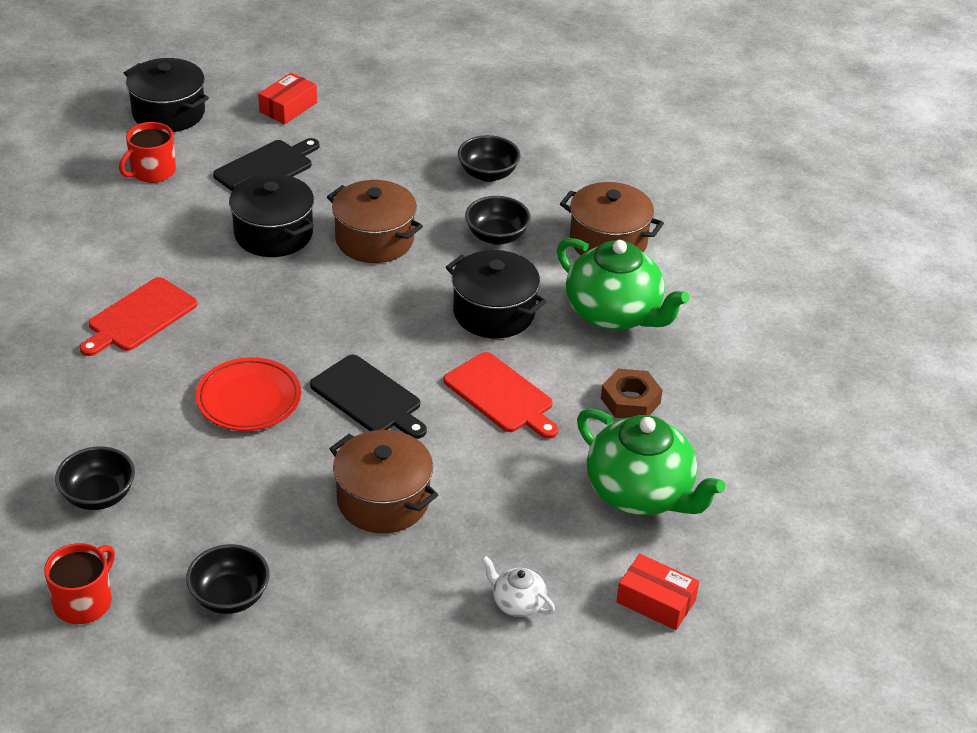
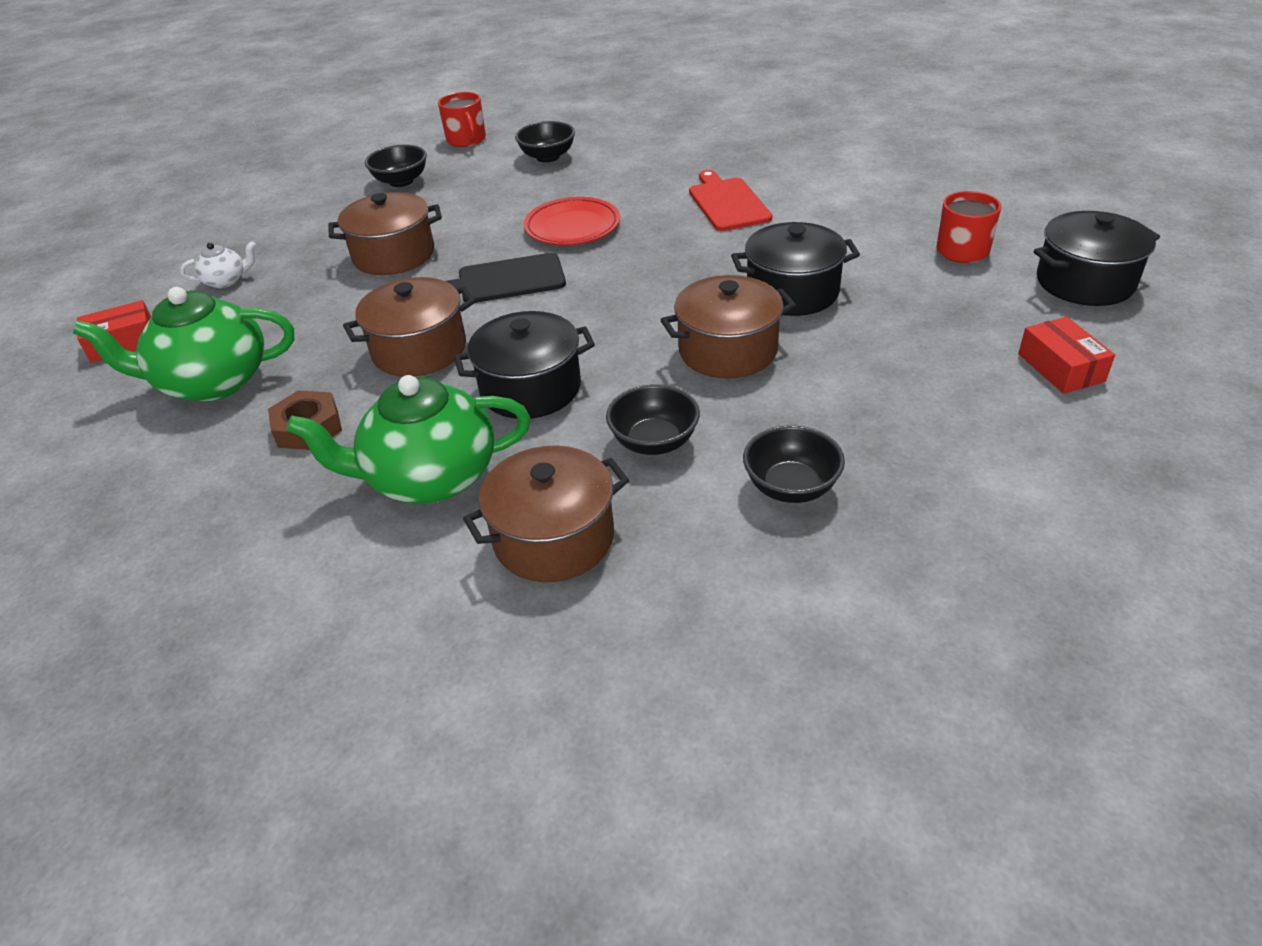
camera: 130 degrees right, 0 degrees up
black cutting board [213,138,320,191] -> none
red cutting board [444,352,558,439] -> brown pot [343,277,475,376]

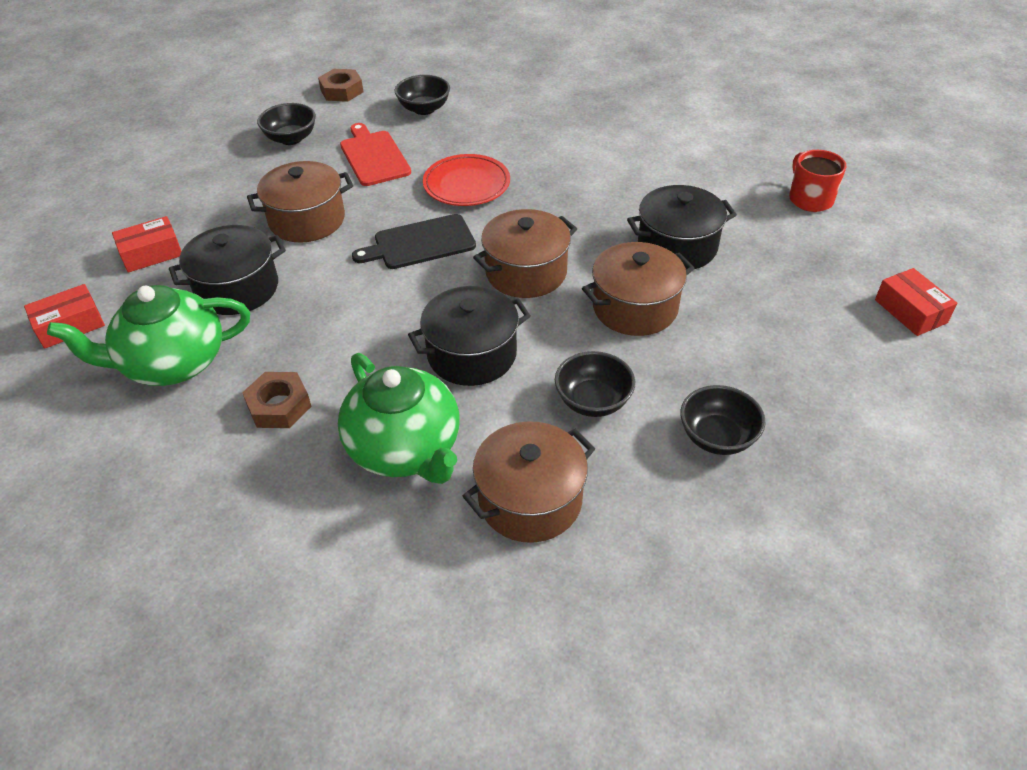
camera: 10 degrees left, 5 degrees up
white teapot [180,241,256,288] -> red box [112,216,182,273]
green teapot [286,375,530,504] -> green teapot turned 105 degrees counterclockwise [338,353,459,484]
brown pot [343,277,475,376] -> brown pot moved to [473,209,577,298]
red mug [438,92,486,147] -> brown nut [318,69,363,102]
red cutting board [689,170,772,231] -> red cutting board moved to [340,123,411,186]
black pot [1034,211,1160,306] -> black pot moved to [169,225,286,315]

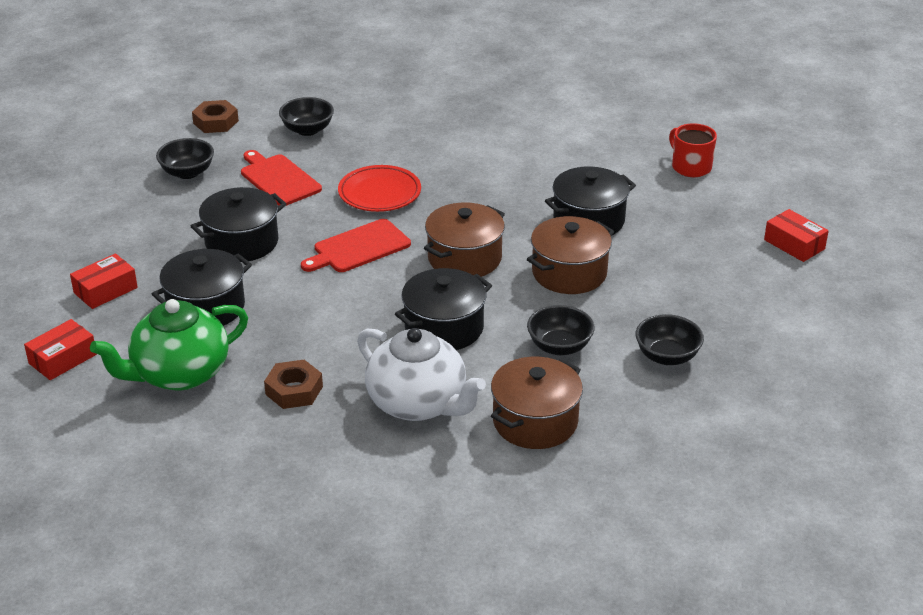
camera: 15 degrees left, 10 degrees down
brown pot [247,161,353,243] -> black pot [191,187,286,262]
green teapot [338,353,459,484] -> white teapot [357,328,486,421]
black cutting board [352,214,476,269] -> red cutting board [301,219,411,272]

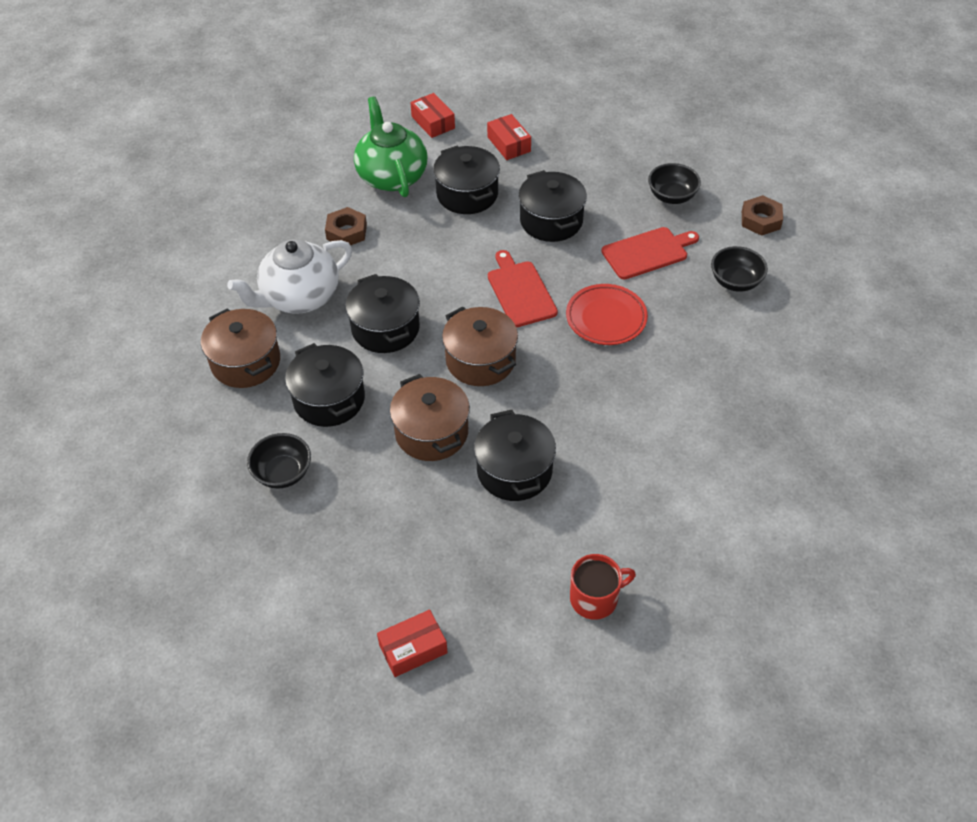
camera: 105 degrees right, 15 degrees up
black bowl [527,305,595,355] -> black pot [285,343,365,427]

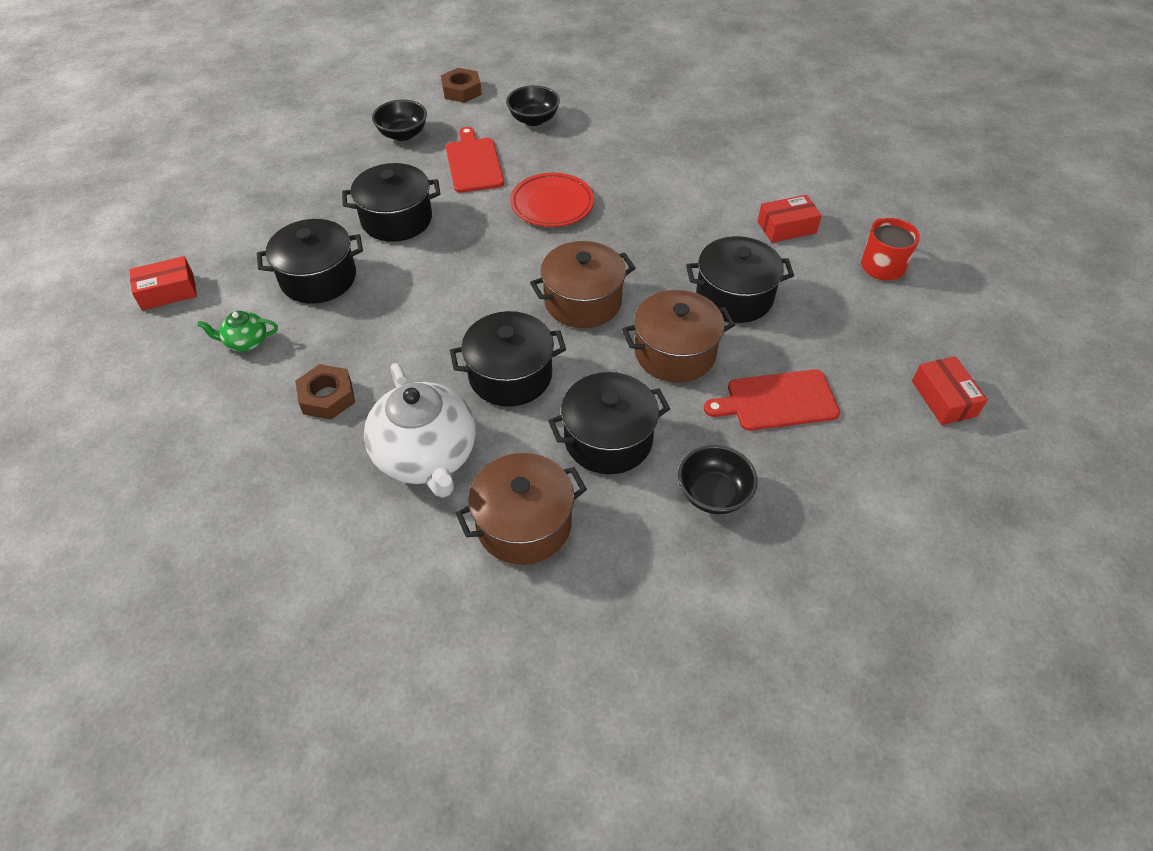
camera: 80 degrees left, 0 degrees up
green teapot [354,96,428,197] -> green teapot [197,311,278,351], size x0.46
red box [487,114,531,160] -> red box moved to [757,195,822,243]
red cutting board [488,250,558,327] -> red cutting board moved to [704,369,840,431]

